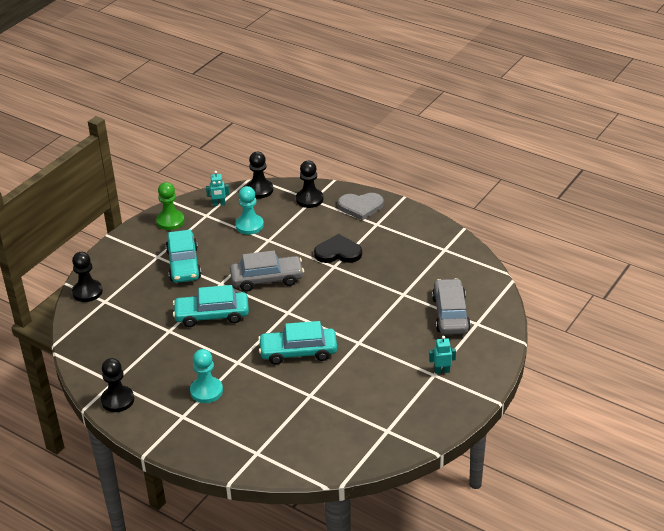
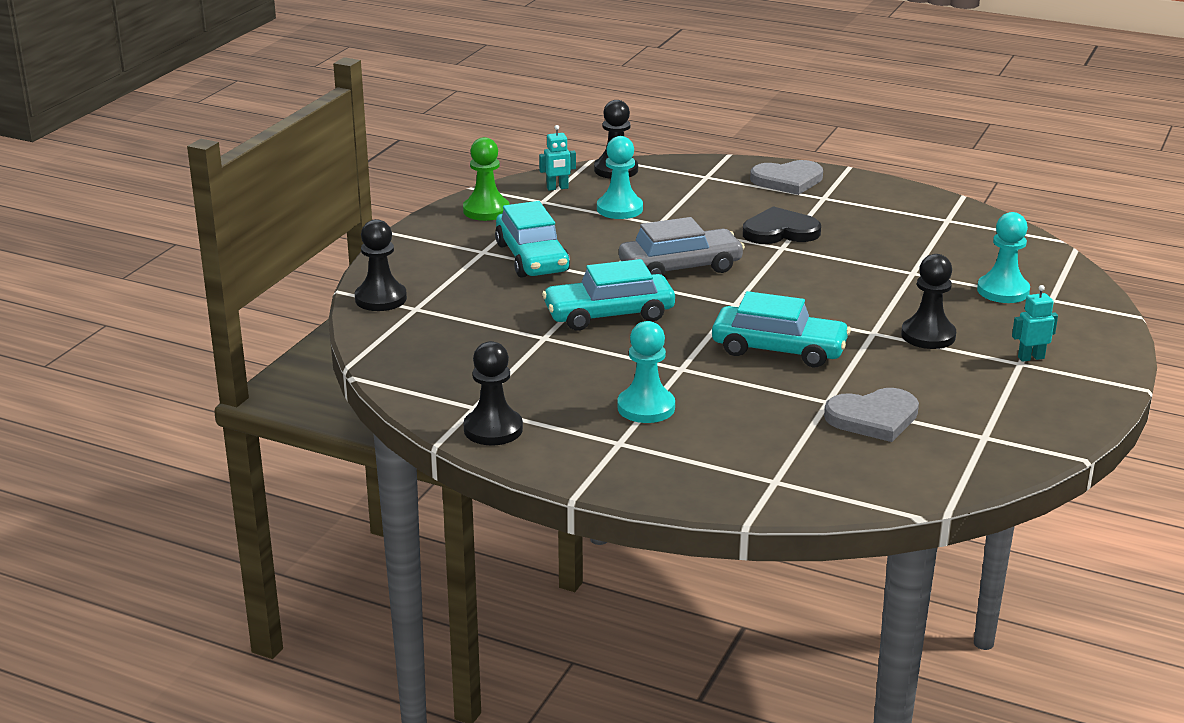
camera: 10 degrees left, 10 degrees down
turquoise car [258,321,337,365] -> turquoise car turned 150 degrees counterclockwise [712,291,851,367]
black pawn [296,161,323,208] -> black pawn moved to [901,254,956,349]
grey car [432,278,471,335] -> turquoise pawn [977,212,1030,303]
none -> grey heart [824,388,919,442]

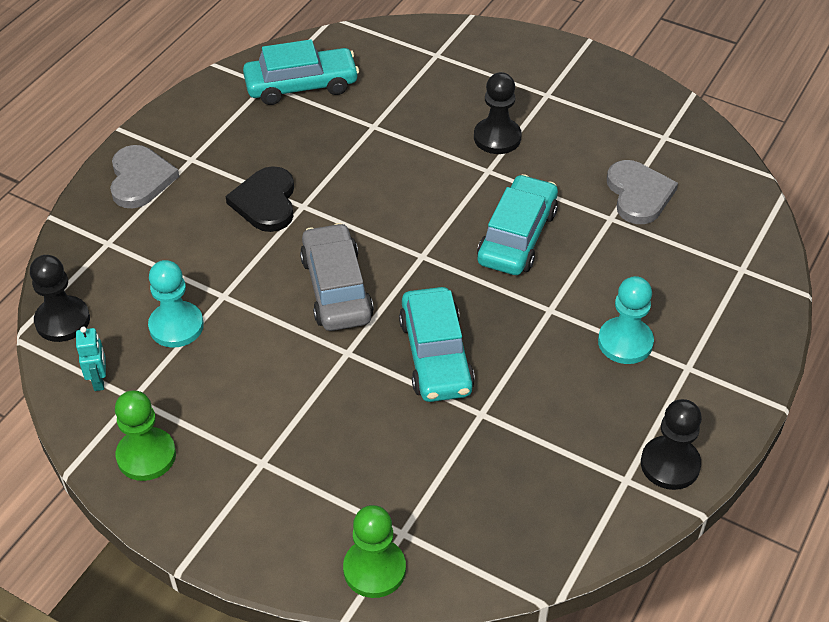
camera: 85 degrees left, 20 degrees up
black pawn [355,219,407,311] -> green pawn [343,505,406,598]
turquoise car [495,201,570,278] -> turquoise car moved to [243,40,359,105]
turquoise pawn [977,212,1030,303] -> none
turquoise robot [1012,285,1058,362] -> none

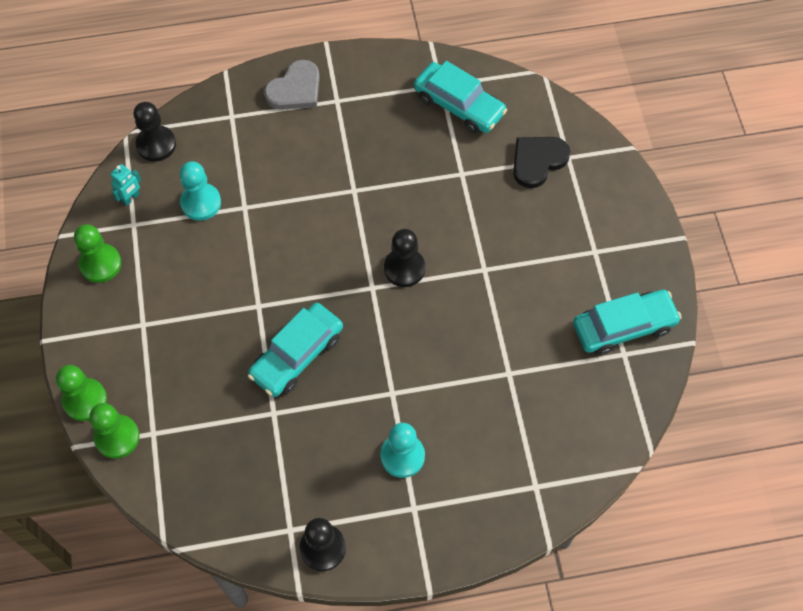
camera: 50 degrees right, 15 degrees up
black heart [225,166,294,232] -> black heart moved to [513,137,570,188]
grey car [300,223,374,331] -> none
black pawn [474,72,522,154] -> black pawn moved to [384,229,425,287]
turquoise car [477,174,558,275] -> turquoise car moved to [573,290,682,355]
grey heart [607,160,678,224] -> none
none -> green pawn [56,365,107,421]

